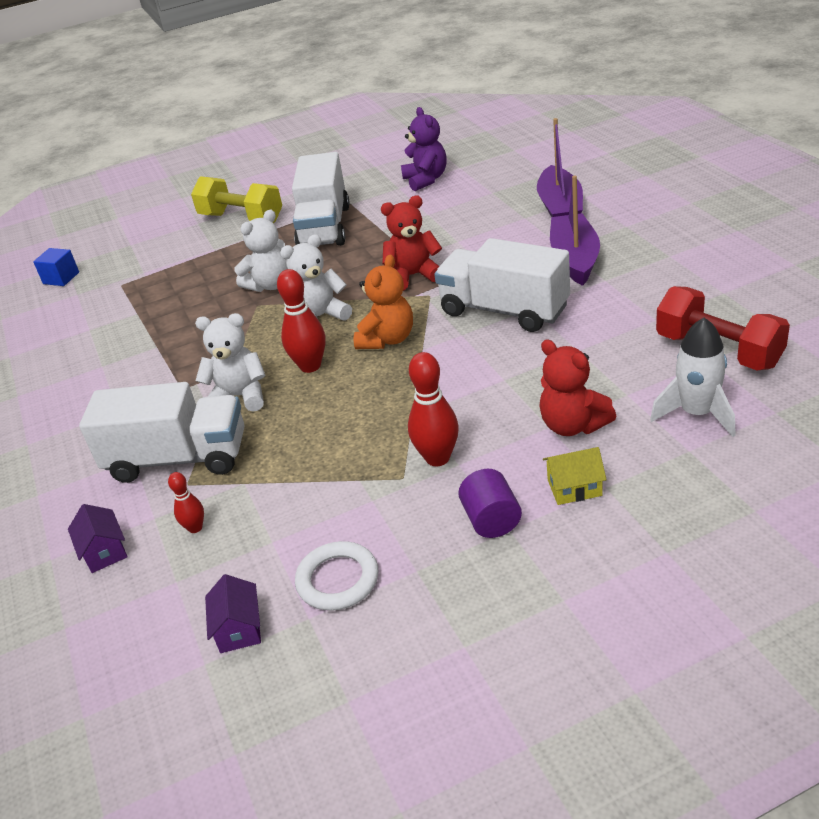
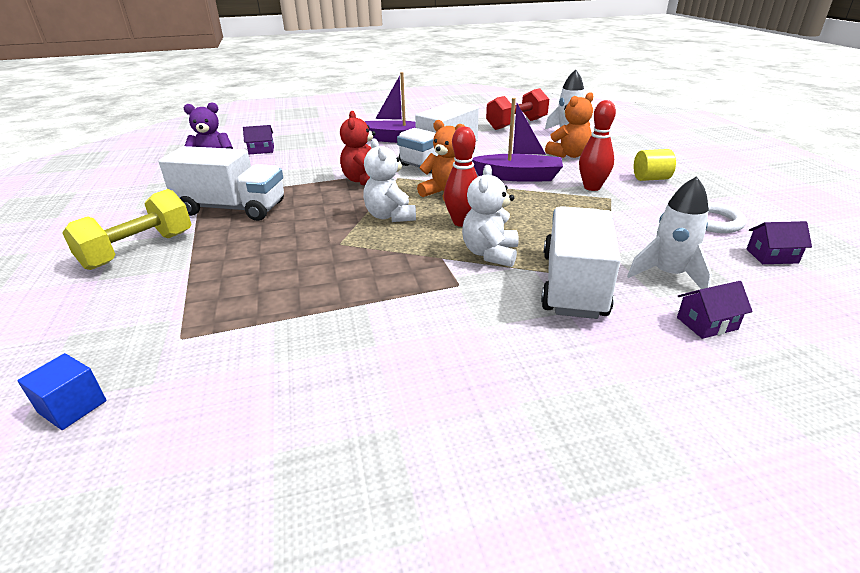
camera: 85 degrees left, 5 degrees down
red bowling pin [168,472,204,533] -> white rocket [627,176,712,289]
white teddy bear [234,210,288,292] -> none
purple cylinder [458,469,522,538] -> yellow cylinder [634,149,676,181]
purple boat [537,118,583,217] -> purple boat moved to [472,98,563,182]
red teddy bear [539,339,617,436] -> orange teddy bear [545,92,594,158]
yellow house [543,447,607,505] -> none
none -> purple house [243,125,274,154]

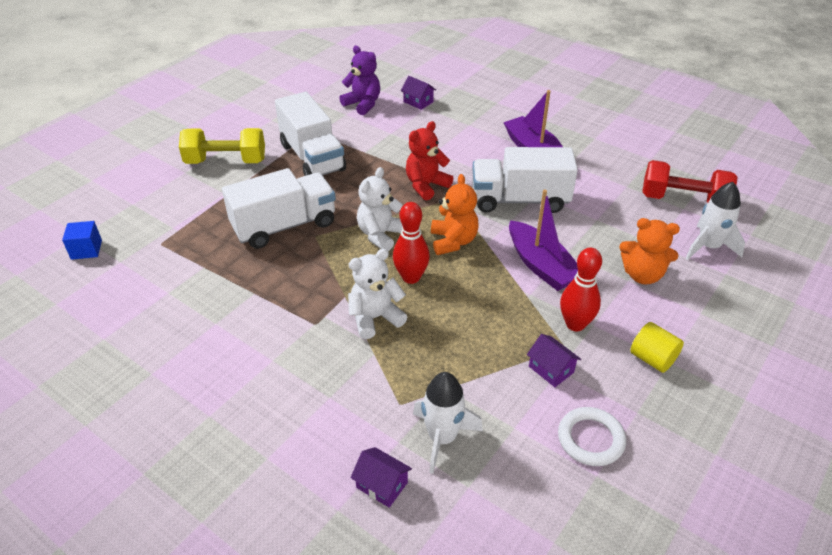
camera: 50 degrees right, 10 degrees up
white truck [541,206,621,319] -> white truck moved to [222,168,336,249]
purple house [747,221,812,264] -> purple house moved to [527,334,581,387]

